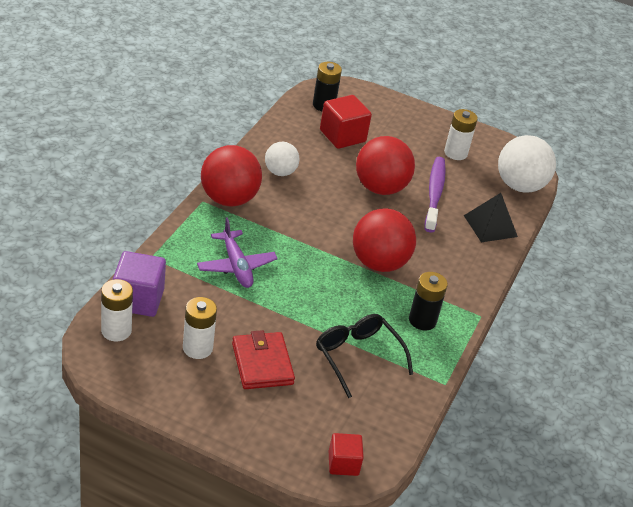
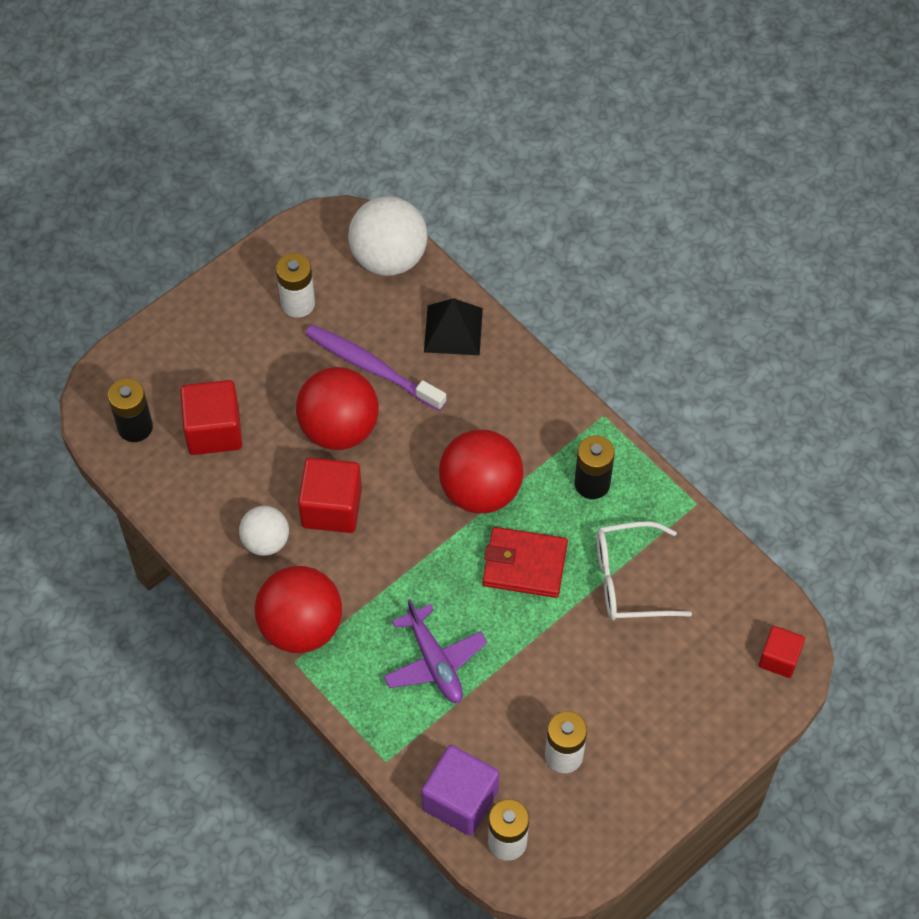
camera: 60 degrees left, 20 degrees up
purple plane [197,217,278,288] -> purple plane turned 60 degrees clockwise [383,599,487,703]
red wallet [232,330,295,389] -> red wallet moved to [483,527,568,598]
black glasses [316,314,413,398] -> white glasses [596,521,692,621]
none -> red cube [298,458,362,533]

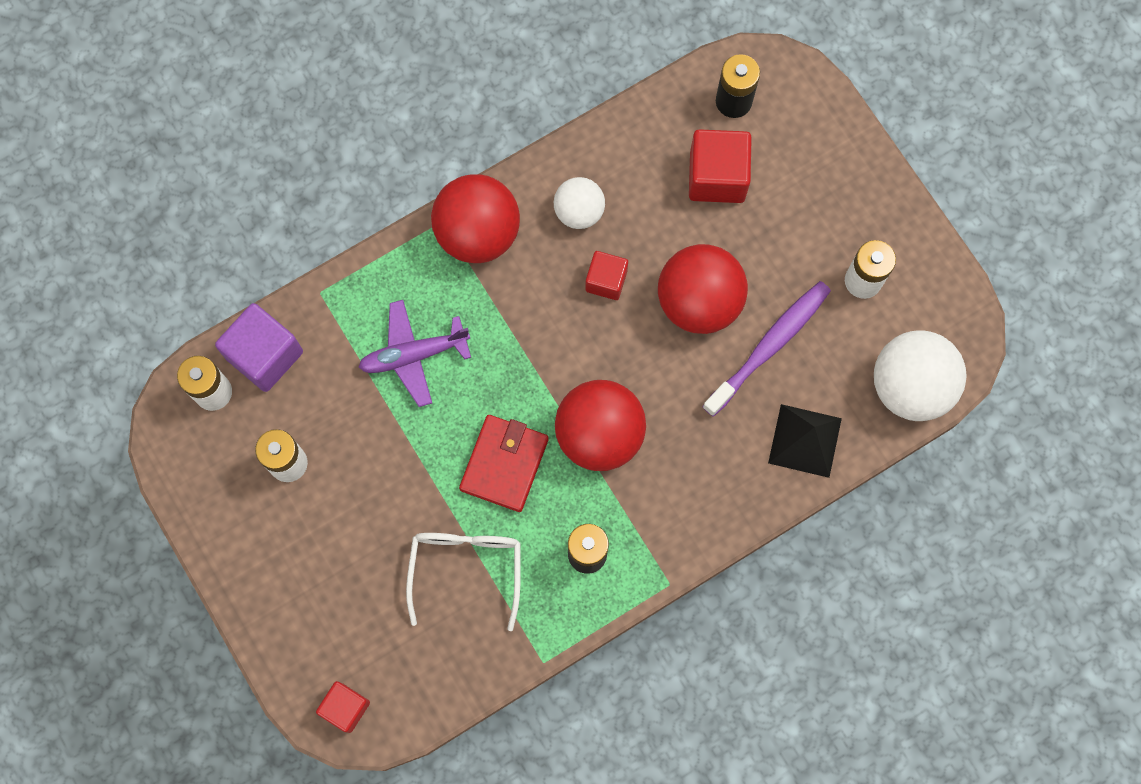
camera: 100 degrees right, 15 degrees up
red cube [298,458,362,533] -> red cube [585,251,628,300], size x0.61

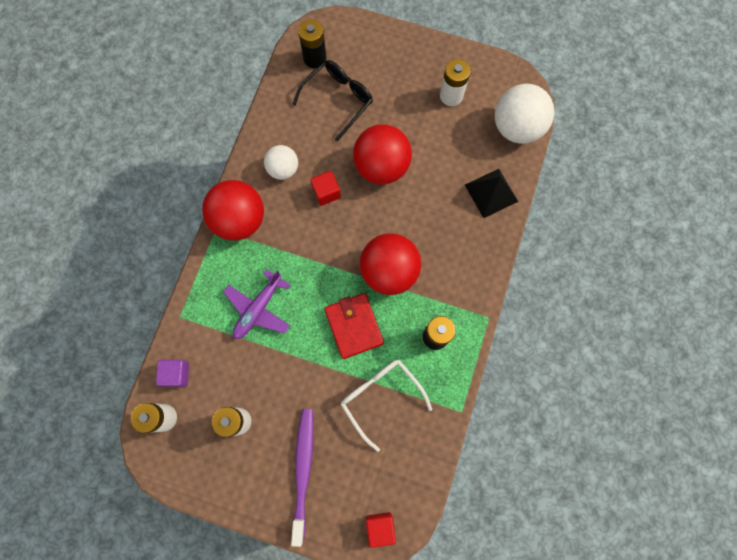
camera: 40 degrees left, 0 degrees up
purple cube [215,303,303,392] -> purple cube [156,360,189,387], size x0.61
red cube [689,129,752,203] -> black glasses [292,60,373,142]
purple toothbrush [702,281,831,417] -> purple toothbrush moved to [291,409,314,547]

